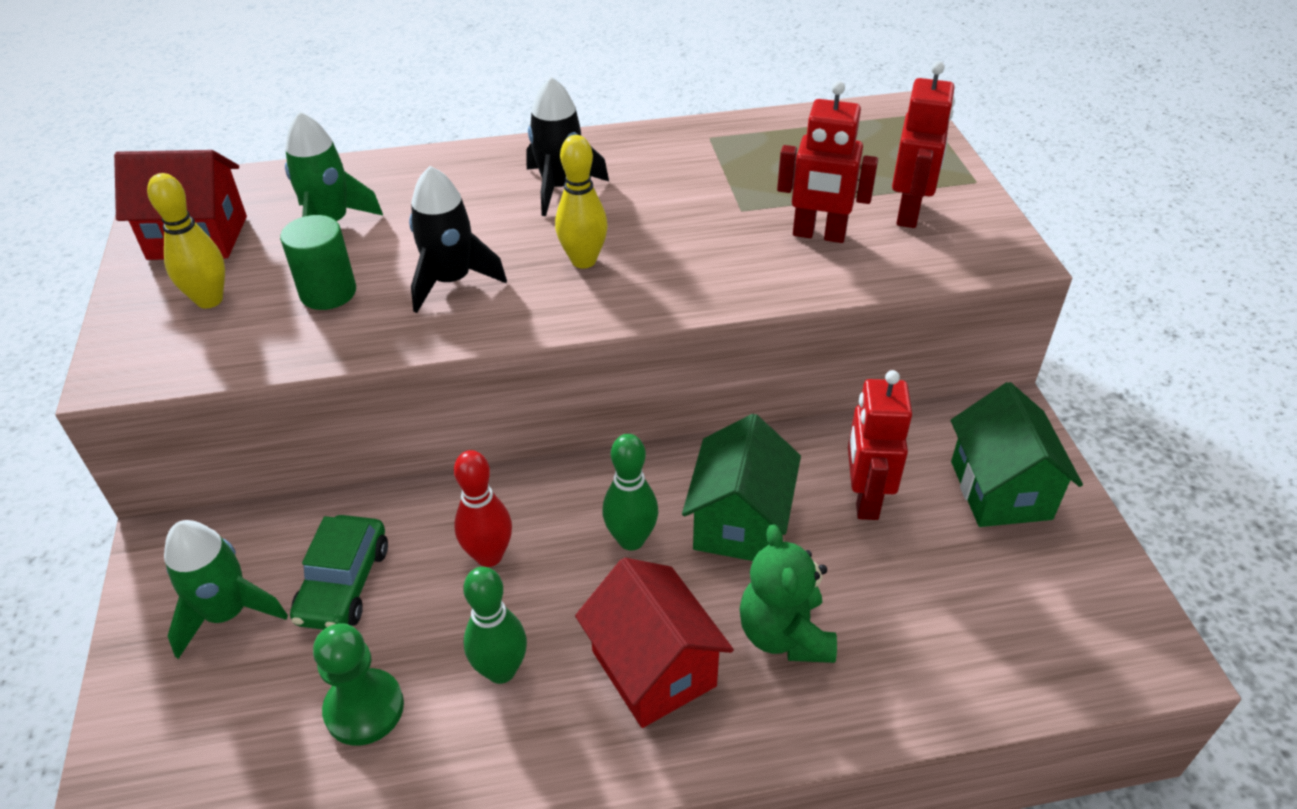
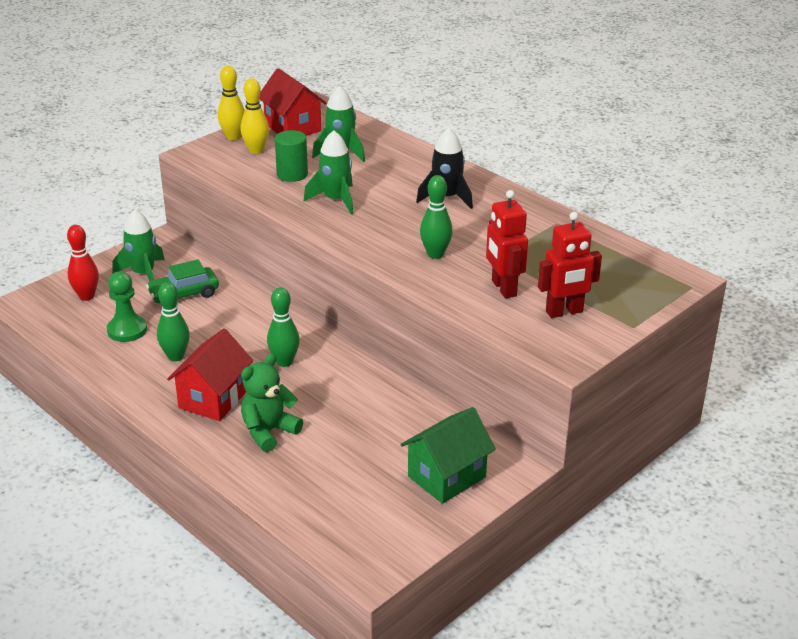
camera: 55 degrees right, 10 degrees down
black rocket [409,166,507,313] -> green rocket [304,130,353,214]
red bowling pin [454,450,512,567] -> red bowling pin moved to [67,225,99,301]
yellow bowling pin [555,135,608,269] -> yellow bowling pin moved to [218,66,245,140]
green house [682,414,801,561] -> none
red robot [848,370,912,520] -> none
none -> green bowling pin [420,175,453,259]

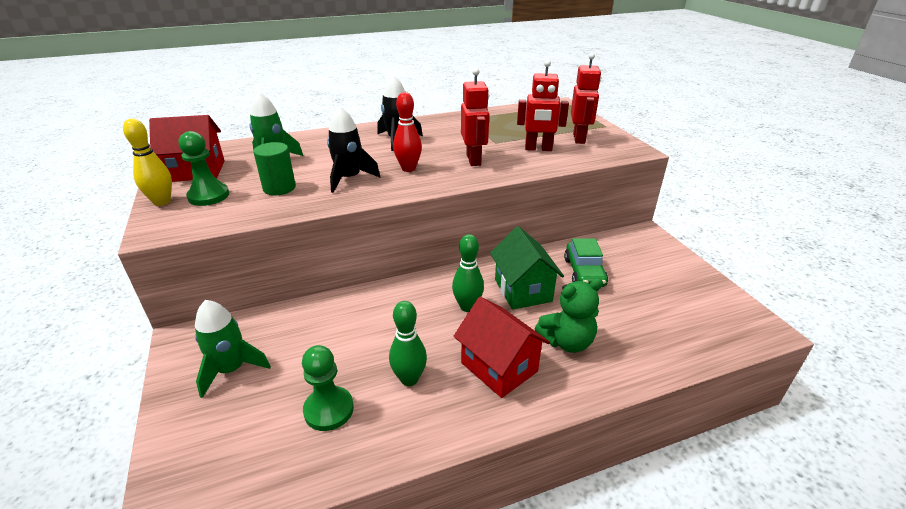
camera: 65 degrees left, 0 degrees up
red bowling pin [67,225,99,301] -> red bowling pin moved to [393,92,422,172]
green car [146,259,219,303] -> green car moved to [564,238,608,287]
yellow bowling pin [241,78,269,154] -> green pawn [179,131,229,206]
green teddy bear [241,354,303,452] -> green teddy bear turned 90 degrees counterclockwise [535,278,603,353]
green rocket [304,130,353,214] -> black rocket [327,106,380,193]
green house [401,407,496,504] -> green house moved to [490,226,564,310]
green bowling pin [420,175,453,259] -> red robot [461,68,489,166]

